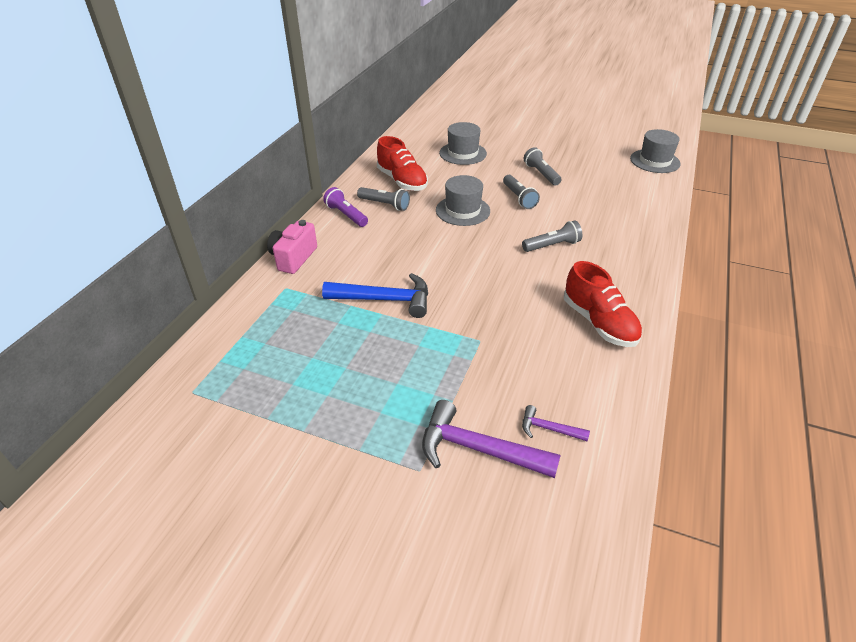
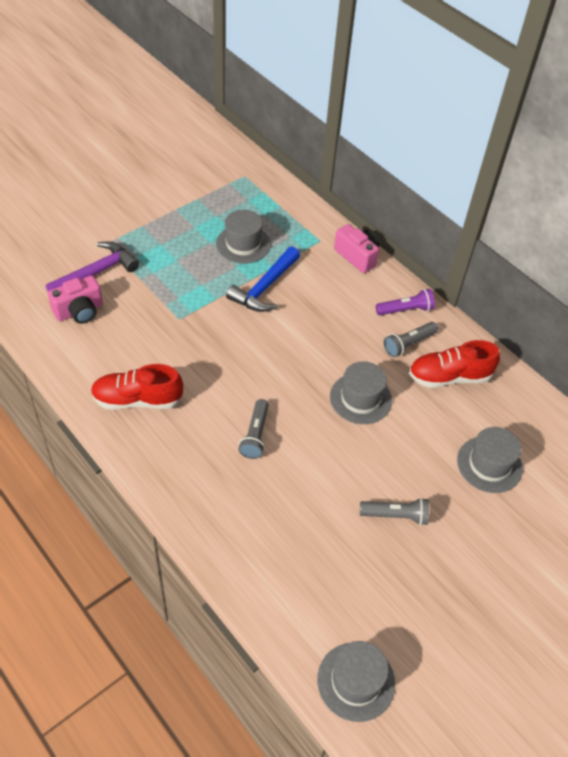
camera: 115 degrees right, 10 degrees up
grey flashlight [503,175,540,209] -> none
purple hammer [522,405,590,441] -> pink camera [48,275,103,324]
none -> grey hat [216,210,271,264]

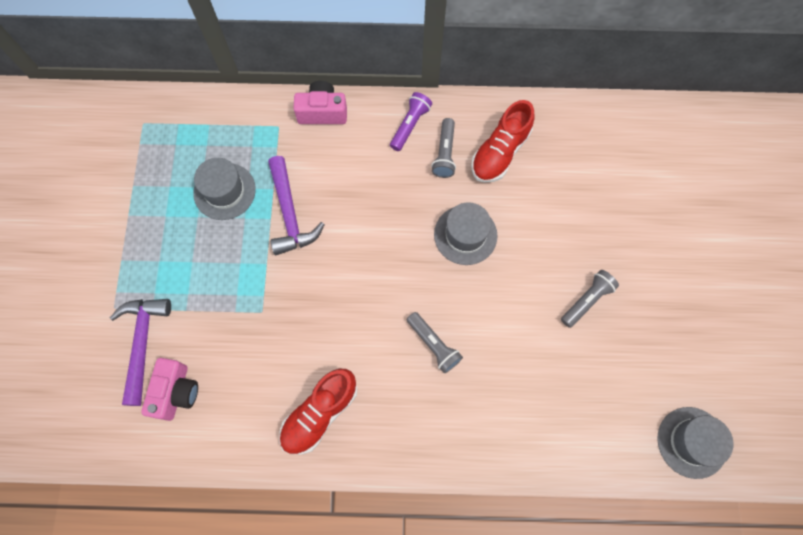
camera: 45 degrees left, 20 degrees up
blue hammer [226,246,300,312] -> purple hammer [268,156,325,256]
grey hat [457,427,523,493] -> none

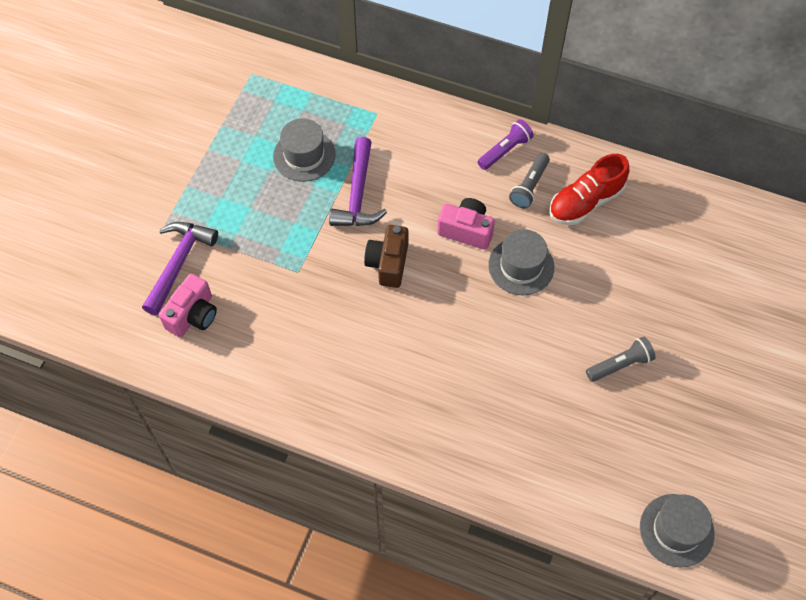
camera: 20 degrees right, 10 degrees down
red shoe [279,369,357,455] -> none
pink camera [293,81,347,124] -> pink camera moved to [437,198,495,250]
grey flashlight [407,312,463,373] -> none
none -> brown camera [364,225,408,288]

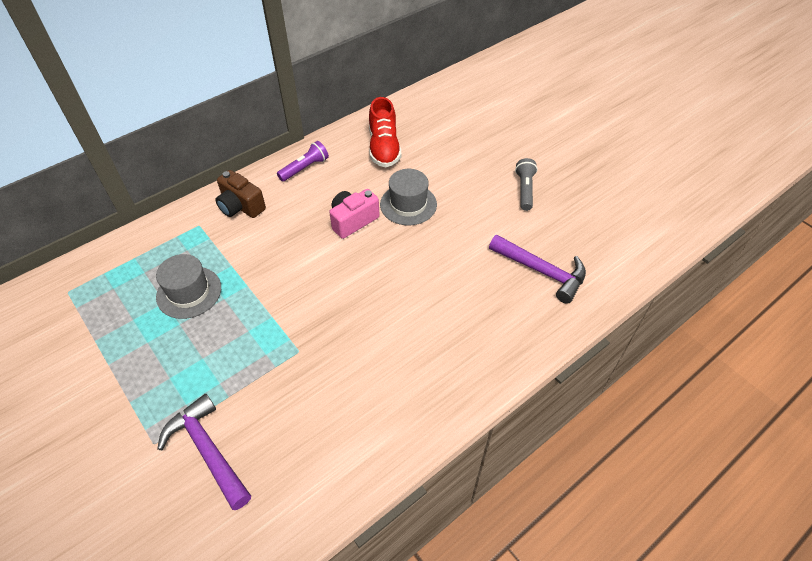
camera: 60 degrees left, 10 degrees down
pink camera [159,274,217,337] -> none
purple hammer [329,137,387,226] -> purple hammer moved to [489,235,586,304]
brown camera [364,225,408,288] -> brown camera moved to [215,170,266,218]
purple flashlight [477,119,534,170] -> purple flashlight turned 60 degrees clockwise [277,141,329,182]
grey flashlight [509,153,550,209] -> none
grey hat [640,494,715,568] -> none

